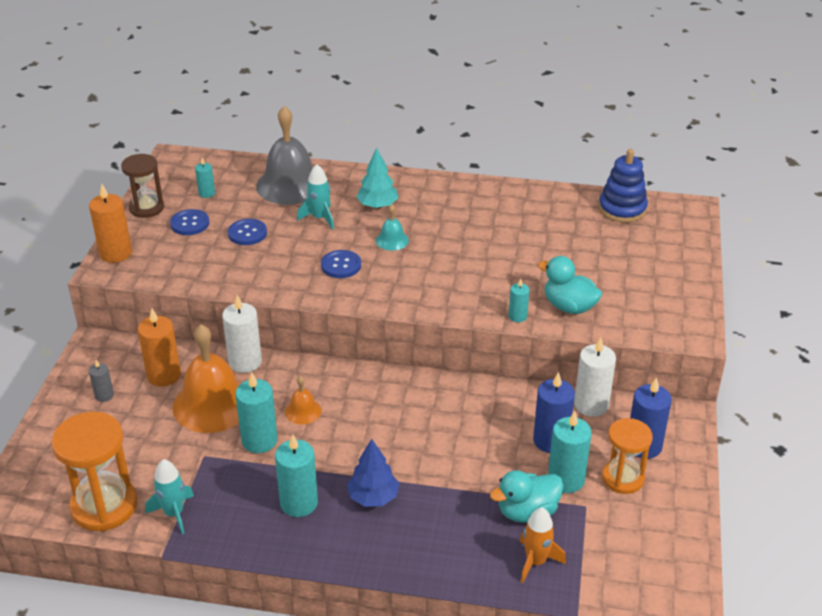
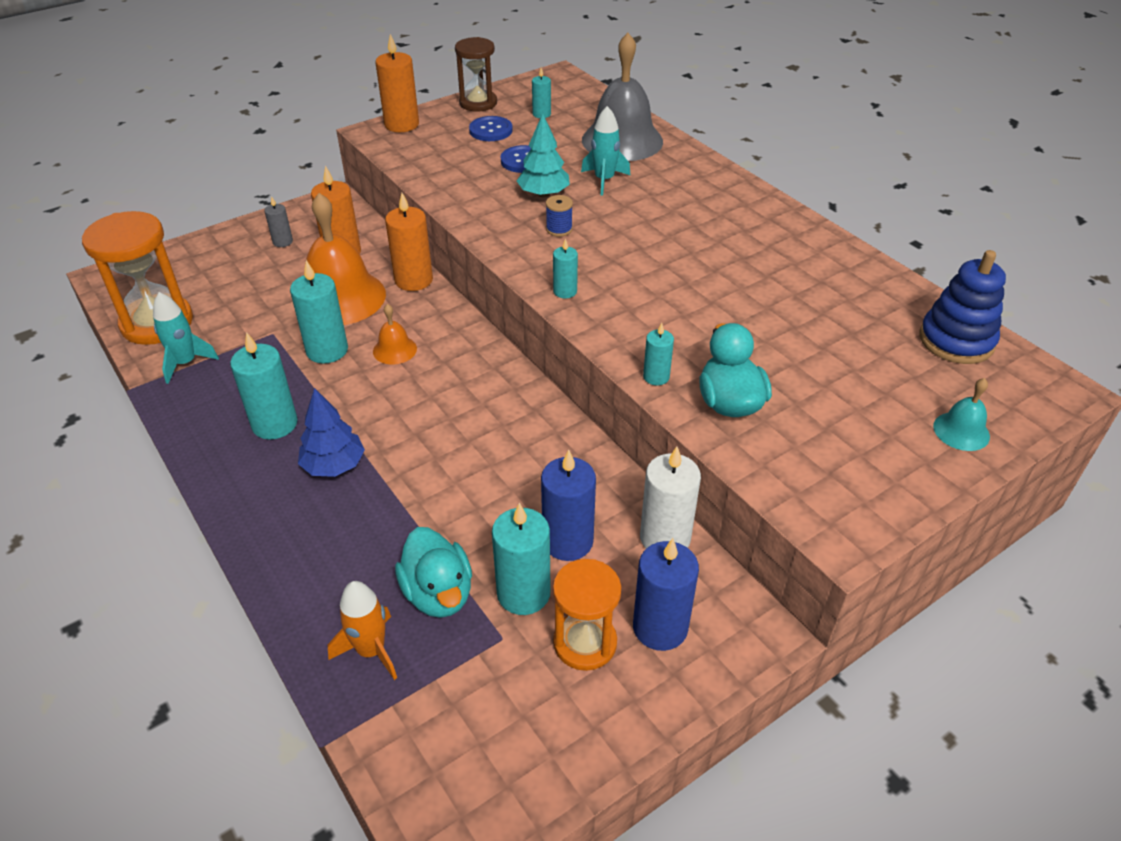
camera: 45 degrees right, 5 degrees up
white candle [222,295,262,373] -> orange candle [385,193,433,291]
blue button [321,250,361,278] -> blue spool [546,195,573,237]
turquoise tree [356,147,398,209] -> turquoise tree moved to [517,113,570,198]
turquoise bell [376,204,409,251] -> turquoise bell moved to [933,378,990,451]
turquoise duck [490,470,564,523] -> turquoise duck turned 135 degrees counterclockwise [395,527,472,618]
none -> turquoise candle [553,238,578,298]

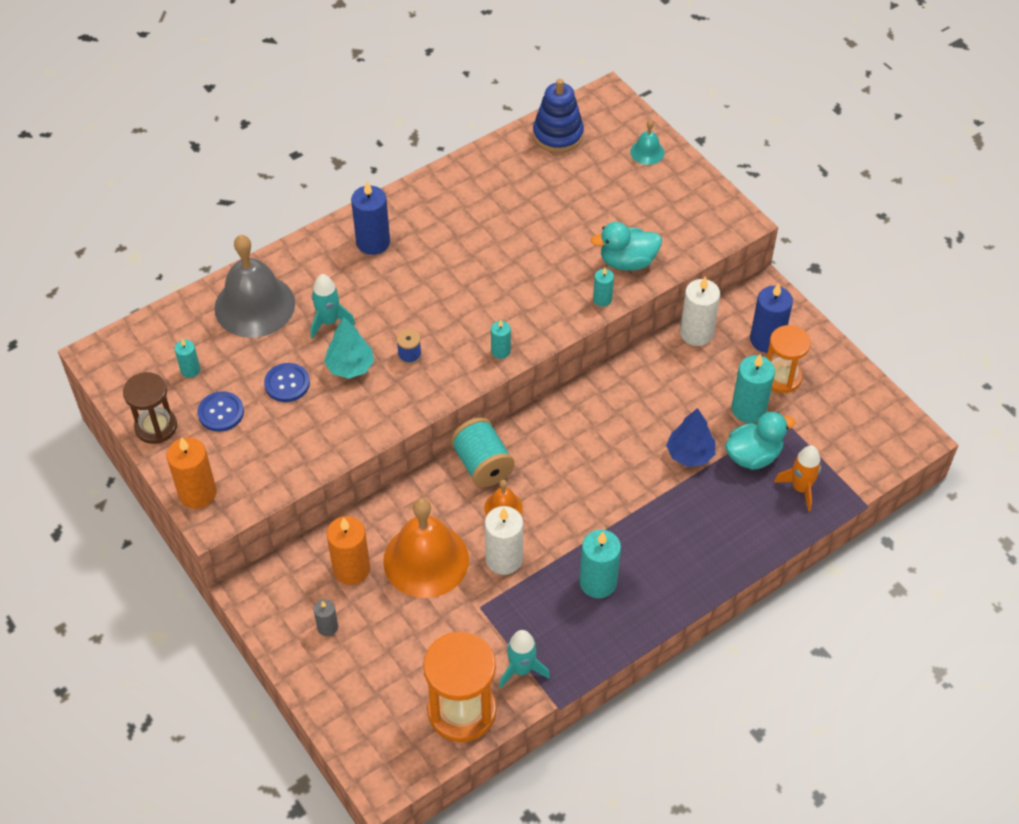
camera: 90 degrees left, 10 degrees up
turquoise candle [290,260,348,363] -> white candle [485,506,523,575]
blue tree [298,388,365,477] -> blue tree moved to [666,408,715,467]
orange candle [385,193,433,291] -> none
blue candle [541,450,596,561] -> blue candle moved to [351,181,390,255]
none -> turquoise spool [450,417,515,487]

